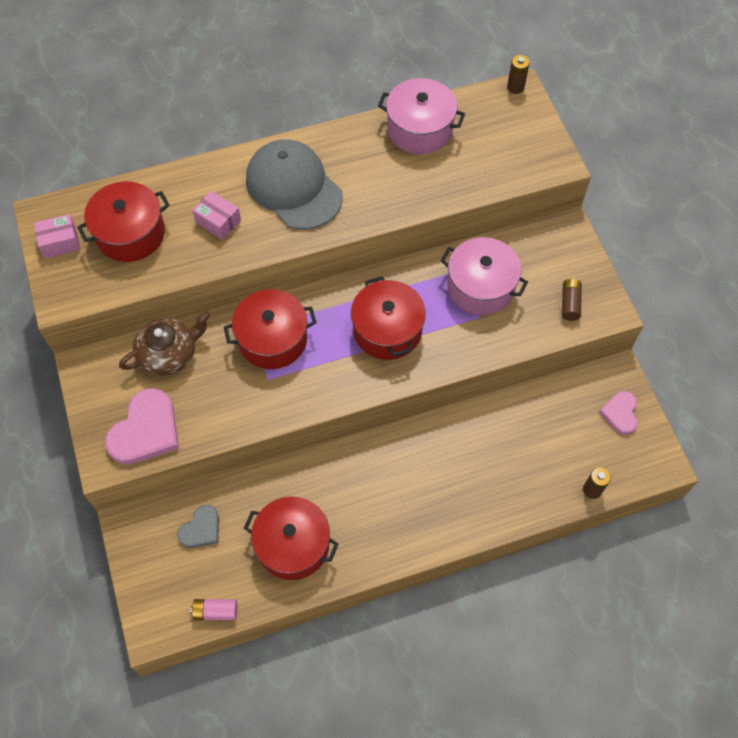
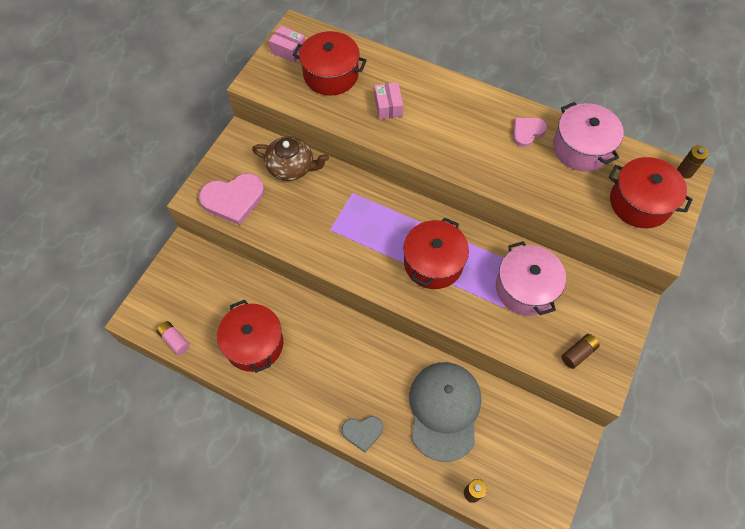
camera: 45 degrees right, 0 degrees up
grey heart [177,505,219,548] -> grey heart moved to [342,416,383,452]
red pot [224,289,317,369] -> red pot moved to [609,157,693,228]
grey cap [246,139,343,230] -> grey cap moved to [409,362,481,462]
pink heart [599,391,638,435] -> pink heart moved to [513,118,547,147]

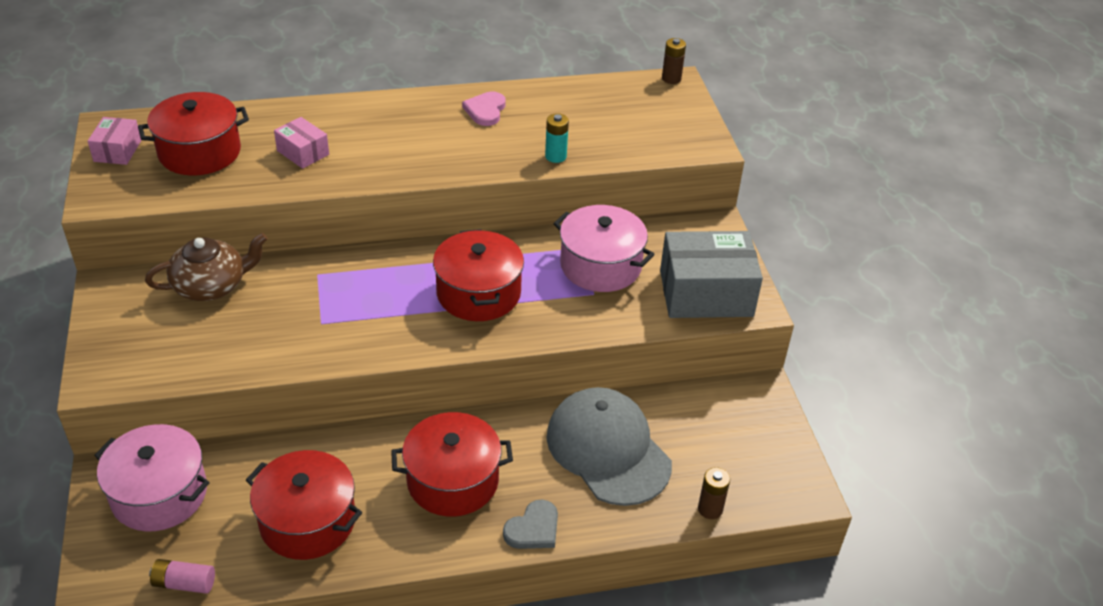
camera: 40 degrees left, 20 degrees down
pink heart [199,173,265,225] -> none
pink box [269,26,305,63] -> pink box turned 75 degrees counterclockwise [88,117,141,165]
pink pot [553,102,624,172] -> pink pot moved to [94,424,209,531]
brown battery [561,334,600,369] -> grey box [660,231,763,318]
red pot [609,157,693,228] -> red pot moved to [391,412,513,517]
none -> turquoise battery [545,113,569,163]

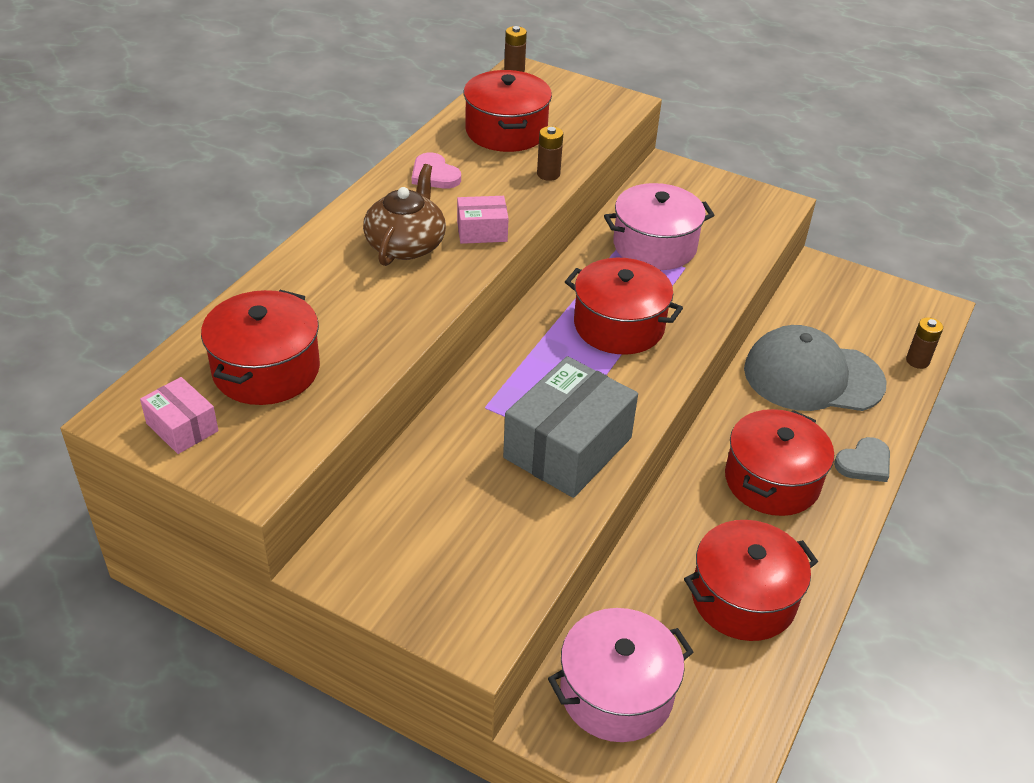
camera: 50 degrees left, 0 degrees up
brown teapot [145,233,268,301] -> brown teapot moved to [363,164,446,266]
pink battery [149,559,215,594] -> none
pink box [274,117,329,169] -> pink box moved to [457,196,509,244]
grey heart [503,499,558,549] -> grey heart turned 60 degrees clockwise [834,437,890,482]
turquoise battery [545,113,569,163] -> brown battery [537,126,563,181]
grey box [660,231,763,318] -> grey box moved to [503,356,638,498]
none -> red pot [464,70,552,152]

